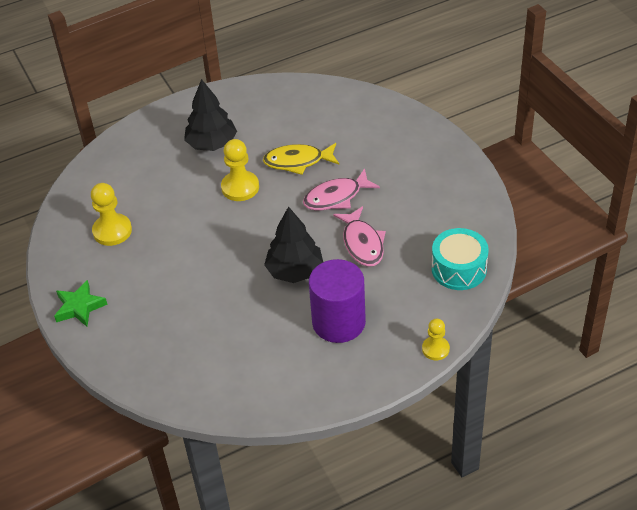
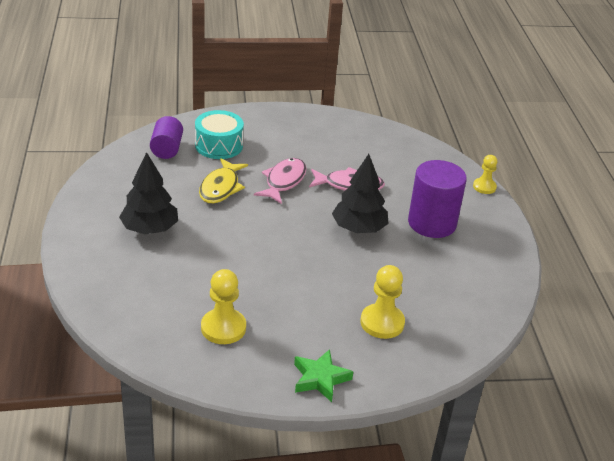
camera: 75 degrees left, 10 degrees down
yellow pawn [221,139,259,201] -> yellow pawn moved to [361,265,405,339]
pink fish [303,168,380,211] -> pink fish turned 150 degrees counterclockwise [254,158,307,204]
turquoise drum [432,228,489,290] -> turquoise drum moved to [195,110,244,159]
none -> purple cylinder [150,116,183,159]

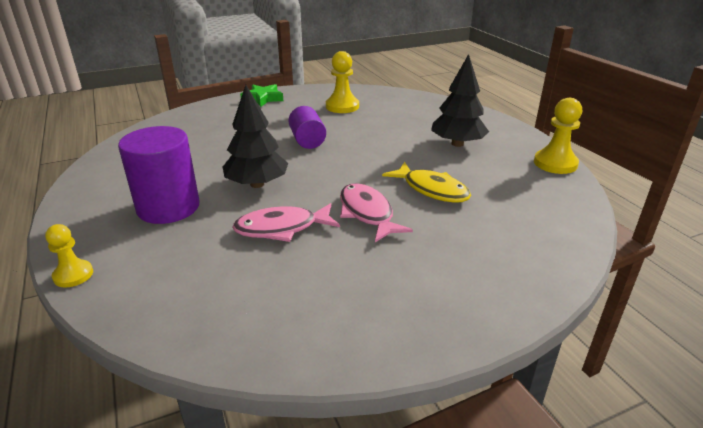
camera: 165 degrees right, 5 degrees down
purple cylinder [150,116,183,159] -> purple cylinder moved to [288,106,326,149]
turquoise drum [195,110,244,159] -> none
yellow fish [199,158,248,203] -> yellow fish turned 135 degrees clockwise [382,162,471,203]
pink fish [254,158,307,204] -> pink fish turned 150 degrees clockwise [340,183,413,242]
yellow pawn [361,265,405,339] -> yellow pawn moved to [534,98,582,174]

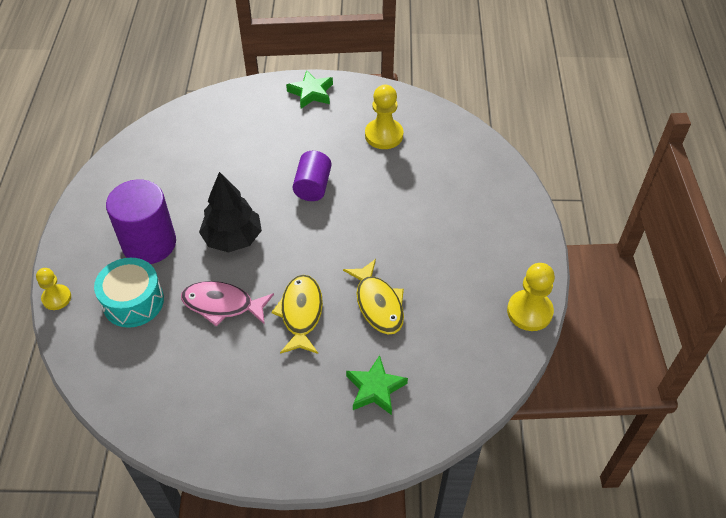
camera: 25 degrees right, 20 degrees up
pink fish [340,183,413,242] -> yellow fish [271,275,323,354]
black tree [431,54,489,147] -> none
none -> turquoise drum [94,258,164,328]
none -> green star [346,355,408,415]

